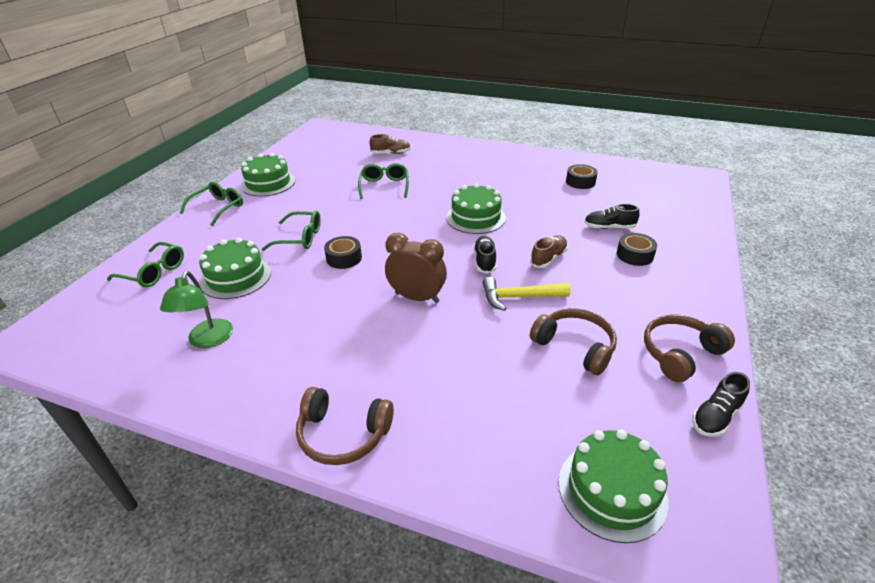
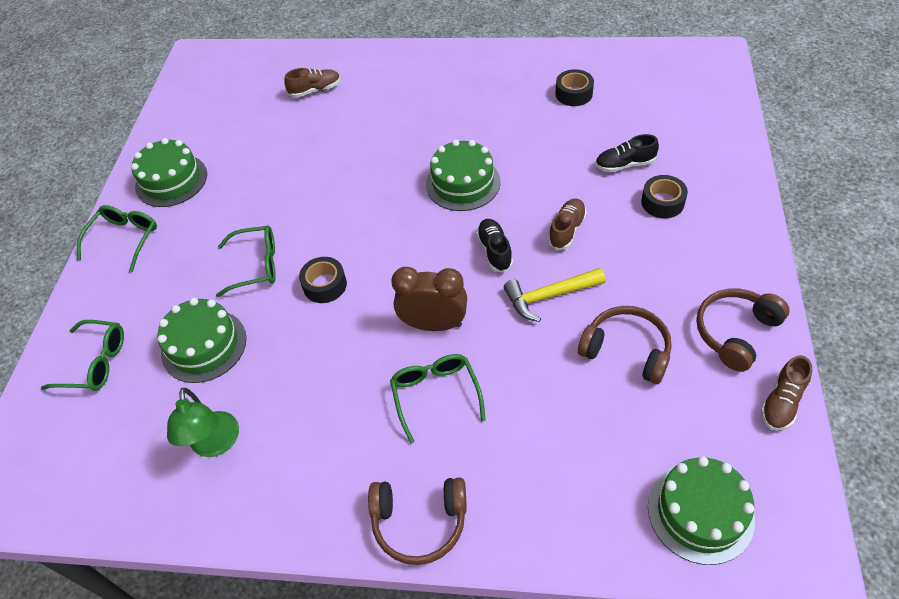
camera: 10 degrees left, 15 degrees up
green glasses [358,163,409,199] -> green glasses moved to [390,354,486,444]
black shoe [692,372,750,437] -> brown shoe [761,355,812,431]

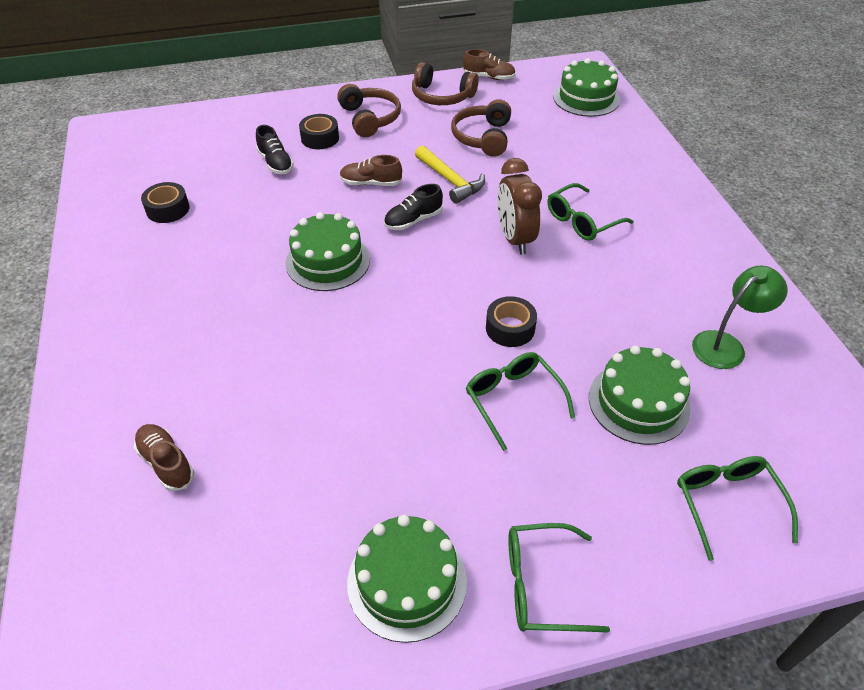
camera: 115 degrees left, 5 degrees down
brown headphones [368,478,467,565] -> brown headphones moved to [337,84,401,137]

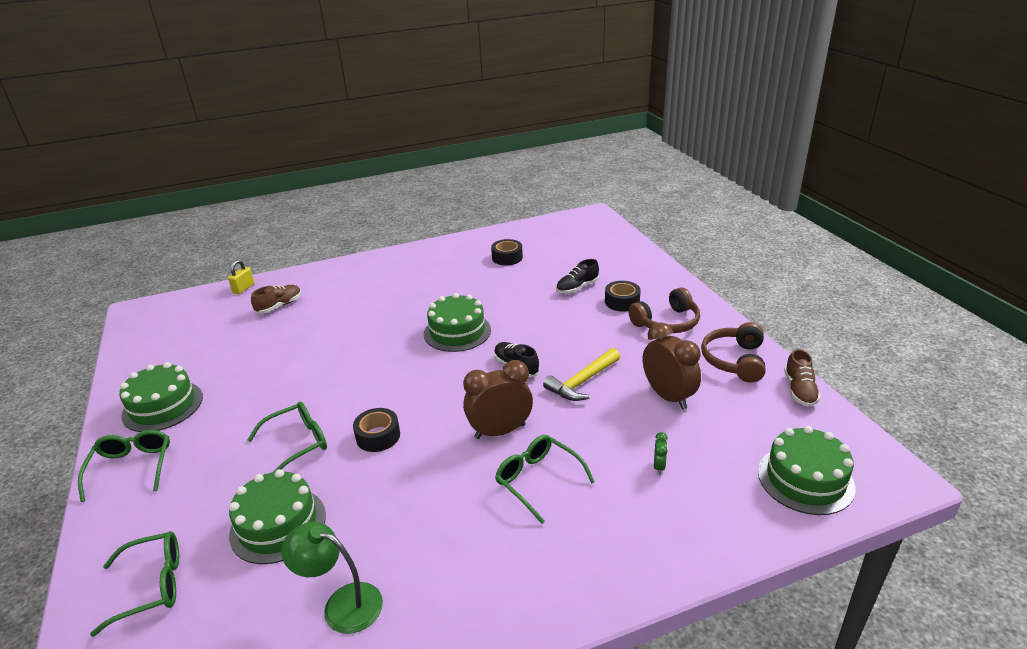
camera: 85 degrees right, 15 degrees down
brown shoe [340,155,402,186] -> none
brown headphones [451,99,511,157] -> brown clock [643,322,701,410]
green lamp [692,266,788,369] -> green lamp turned 150 degrees clockwise [281,522,383,634]
none -> yellow padlock [228,260,254,294]
none -> green clock [654,432,668,475]

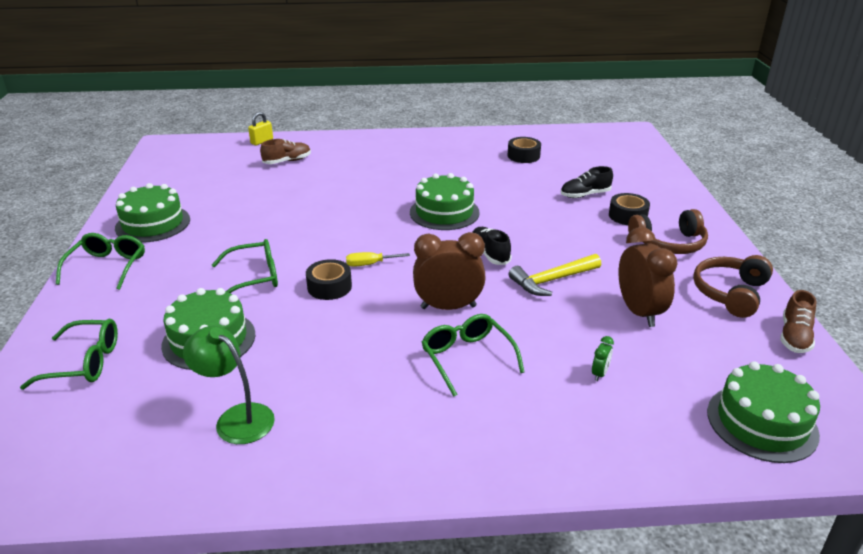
camera: 15 degrees right, 0 degrees up
none -> yellow screwdriver [346,252,410,267]

